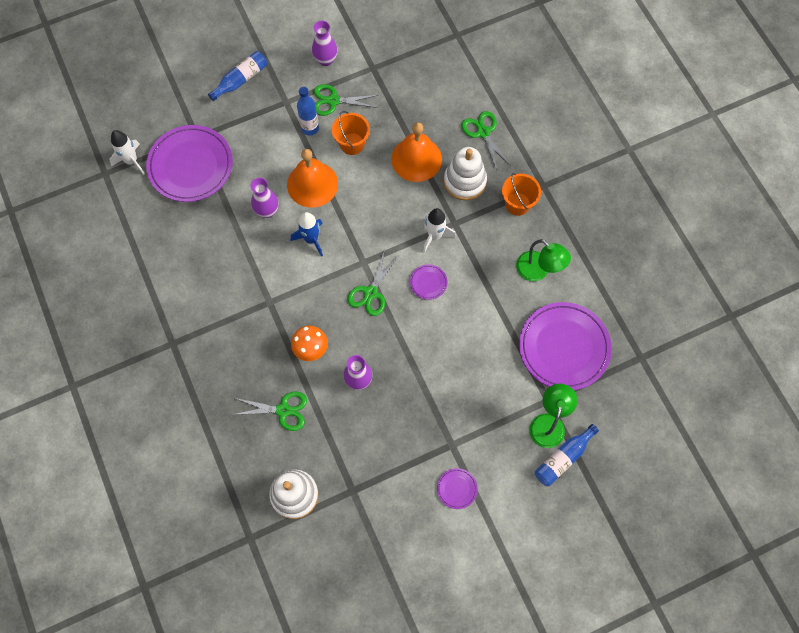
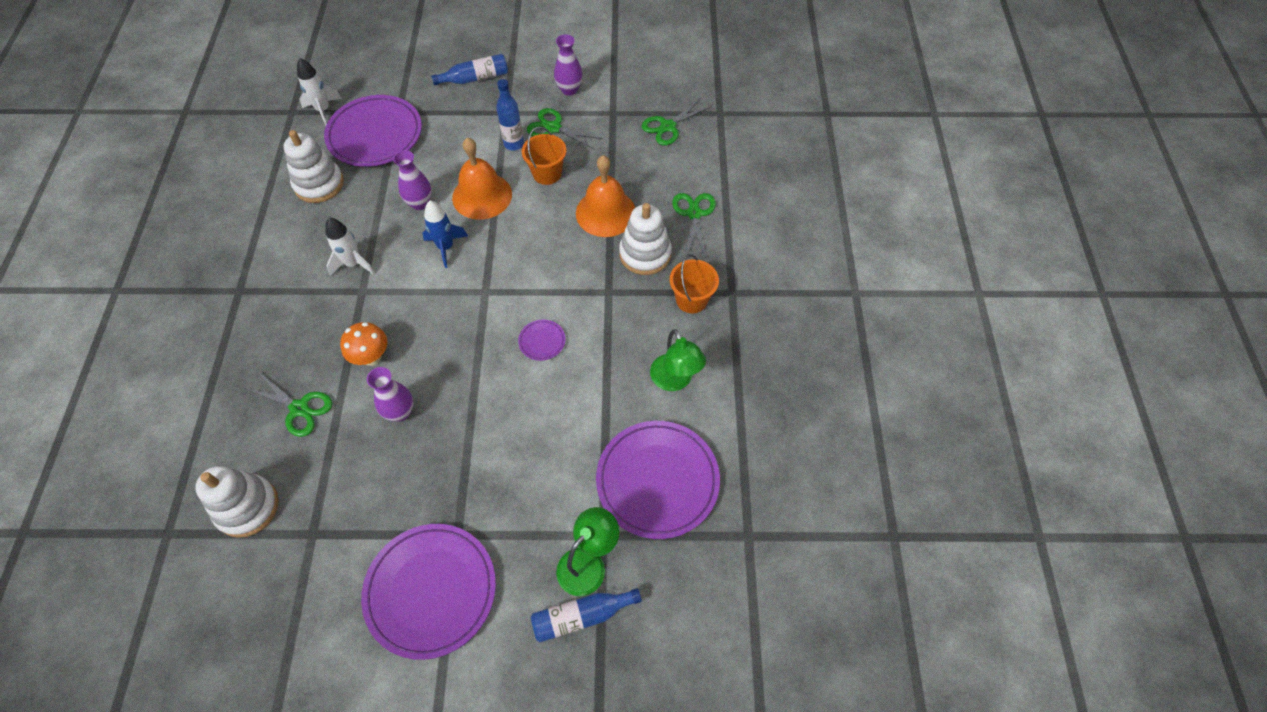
camera: 25 degrees right, 10 degrees down
green scissors [347,250,399,316] -> green scissors moved to [642,98,712,145]
white rocket [423,208,456,253] -> white rocket moved to [325,218,375,276]
purple plate [437,468,478,509] -> purple plate [361,524,496,660], size x2.38
none -> white stacking toy [284,130,344,203]

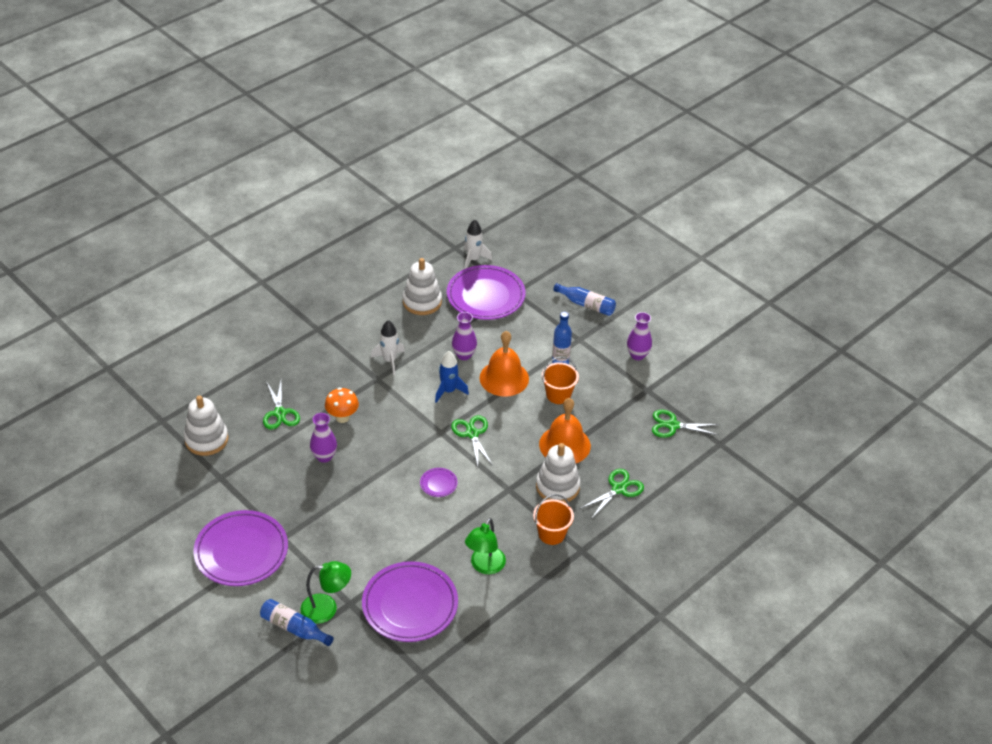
camera: 45 degrees right, 15 degrees down
green scissors [527,108,603,150] -> green scissors moved to [451,415,493,467]

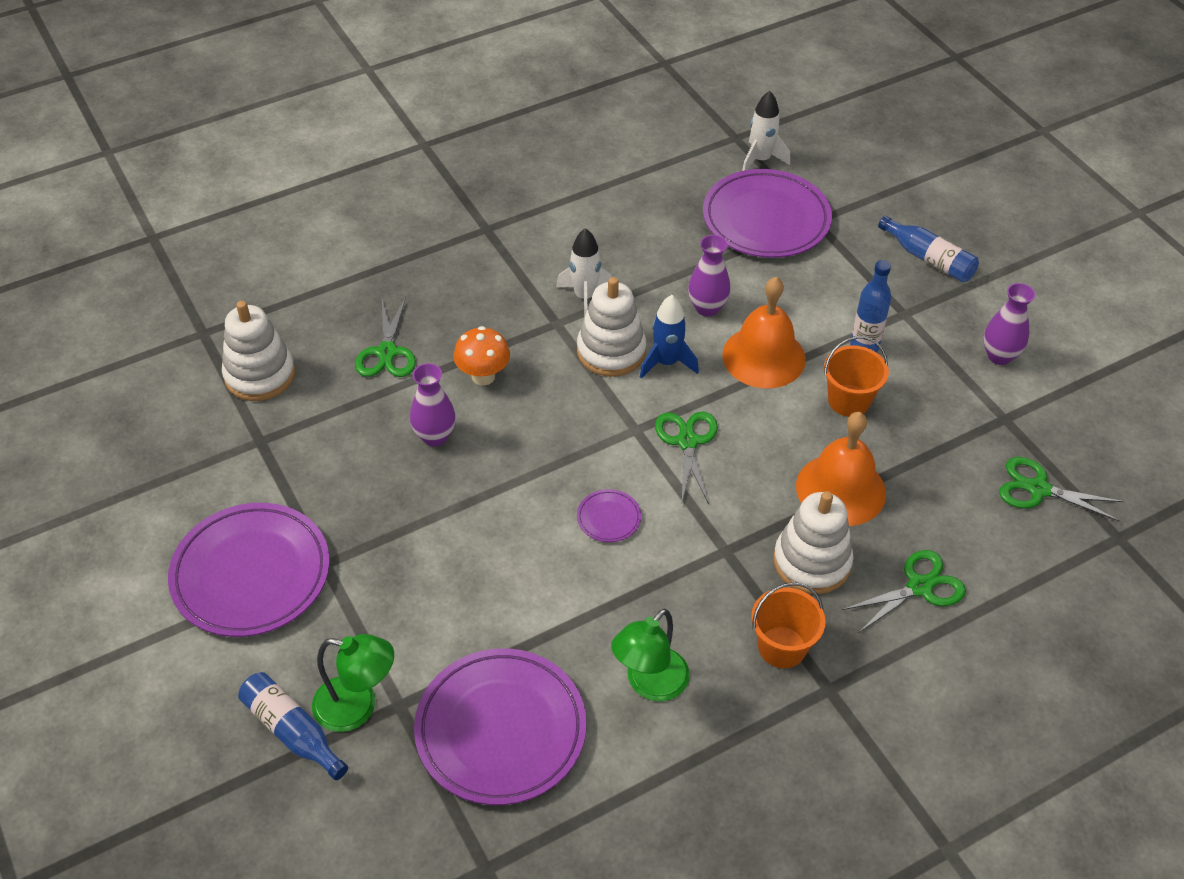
camera: 15 degrees right, 5 degrees up
white stacking toy [403,258,442,315] -> white stacking toy moved to [577,277,646,377]

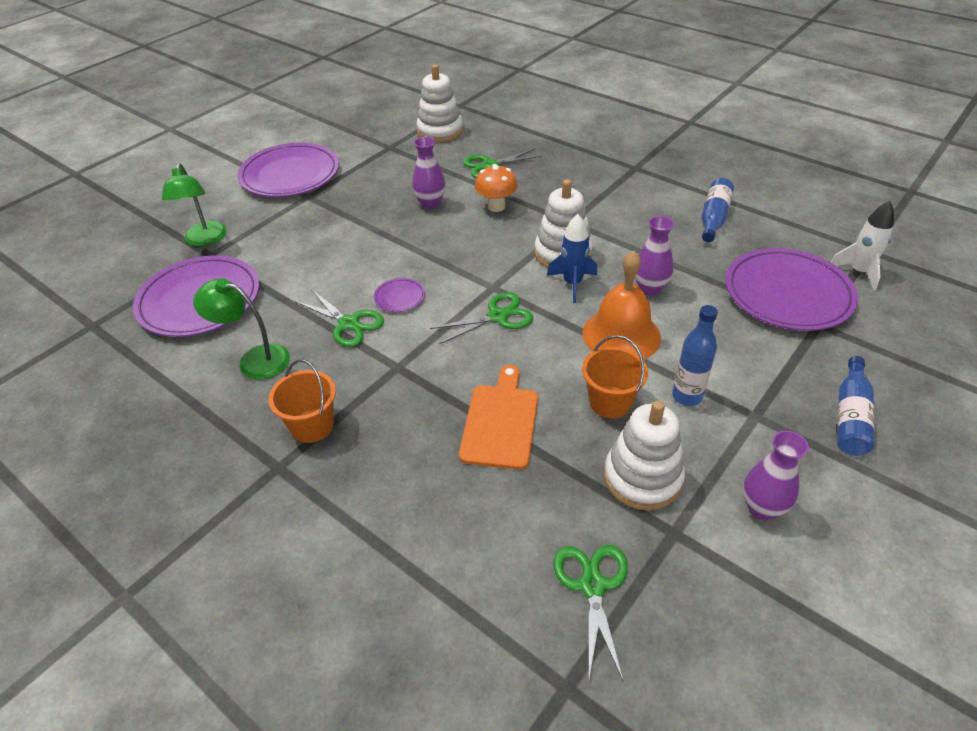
camera: 70 degrees right, 5 degrees down
blue bottle [238,672,348,780] -> blue bottle moved to [701,178,734,242]
white rocket [556,228,612,318] -> none
white stacking toy [773,491,854,594] -> white stacking toy moved to [604,401,685,510]
orange bell [796,412,886,526] -> orange cutting board [459,365,538,470]
green scissors [842,550,966,632] -> green scissors moved to [295,289,384,347]

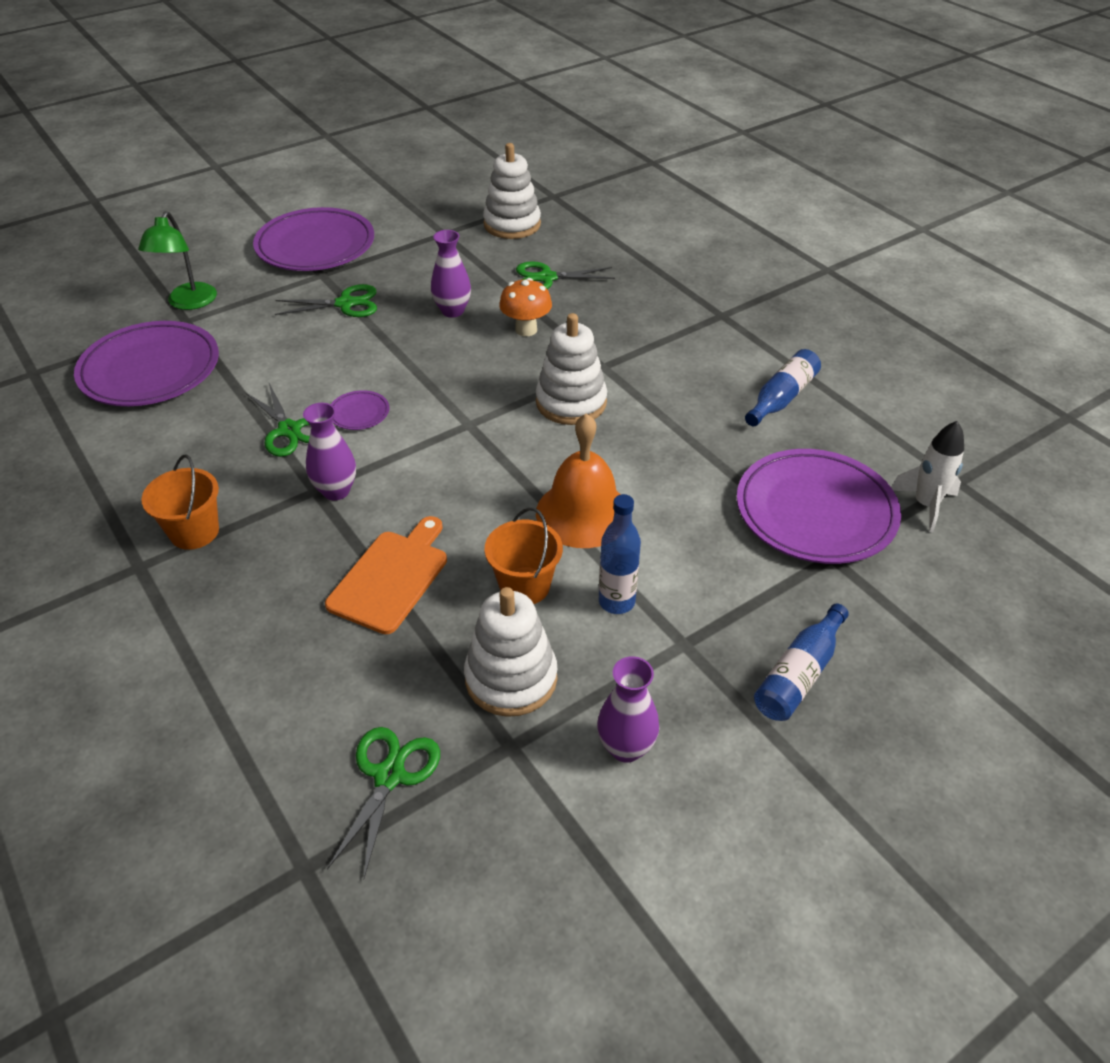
camera: 15 degrees right, 0 degrees up
green lamp [193,278,290,380] -> none
green scissors [430,292,533,344] -> green scissors moved to [275,284,377,317]
blue rocket [547,214,597,303] -> none
purple vase [635,216,674,296] -> purple vase moved to [303,403,356,500]

